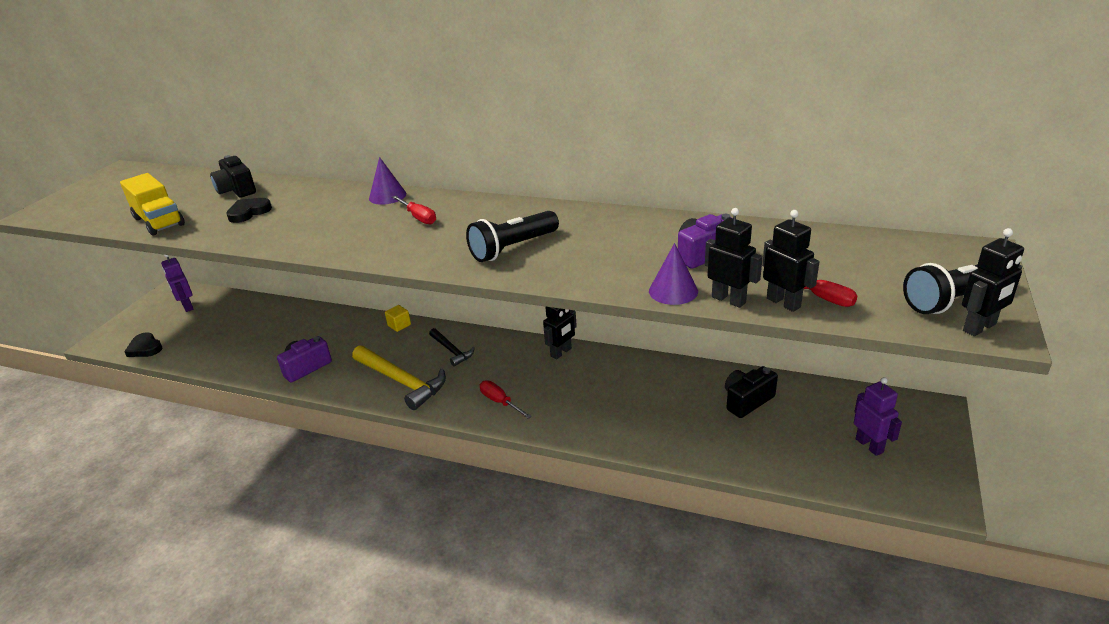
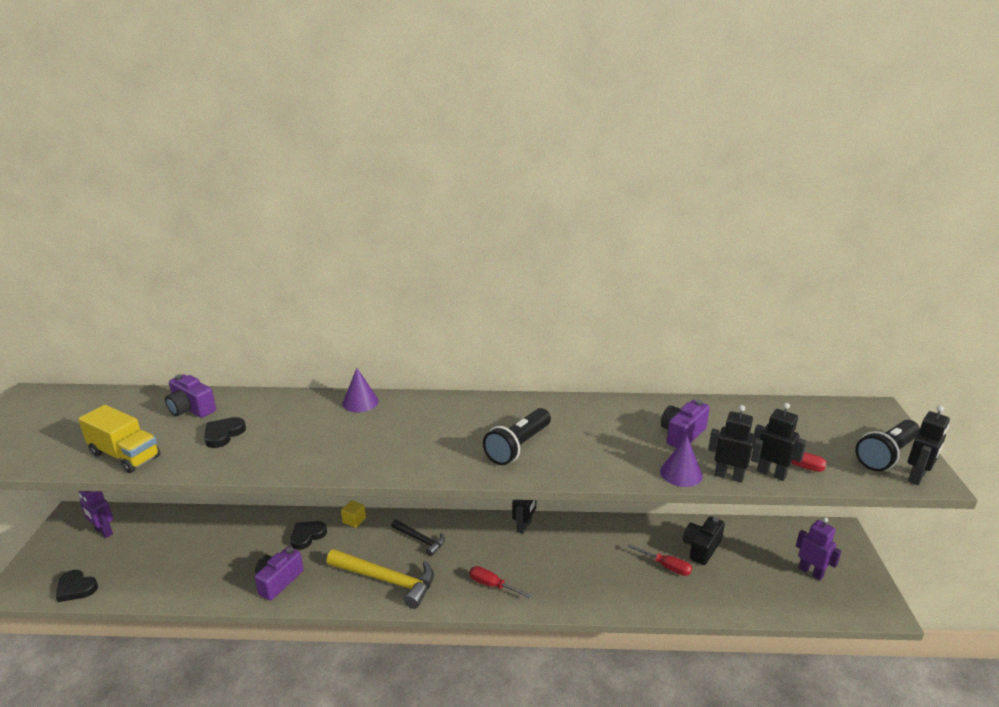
camera: 20 degrees left, 5 degrees down
black camera [210,155,256,197] -> purple camera [165,374,216,418]
red screwdriver [392,196,436,225] -> red screwdriver moved to [627,544,692,576]
none -> black heart [290,521,327,550]

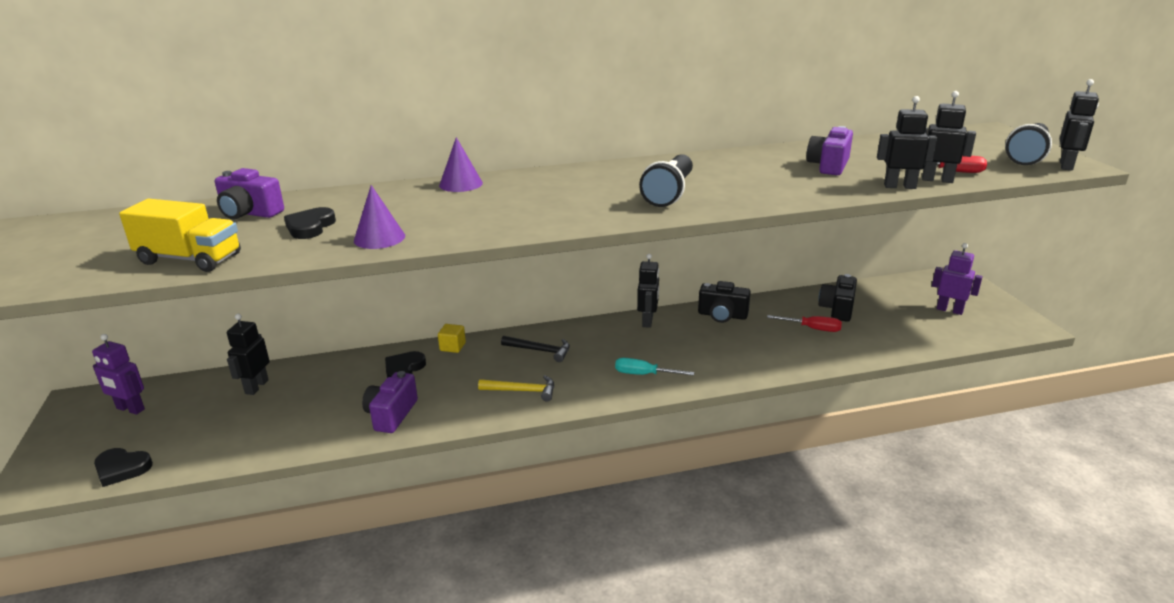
camera: 15 degrees left, 0 degrees up
yellow hammer [327,549,434,609] -> yellow hammer [478,375,554,402], size x0.57
red screwdriver [469,566,532,599] -> turquoise screwdriver [615,358,694,376]
purple cone [660,436,702,487] -> purple cone moved to [354,185,405,249]
none -> black robot [227,314,270,395]
none -> black camera [698,281,751,323]

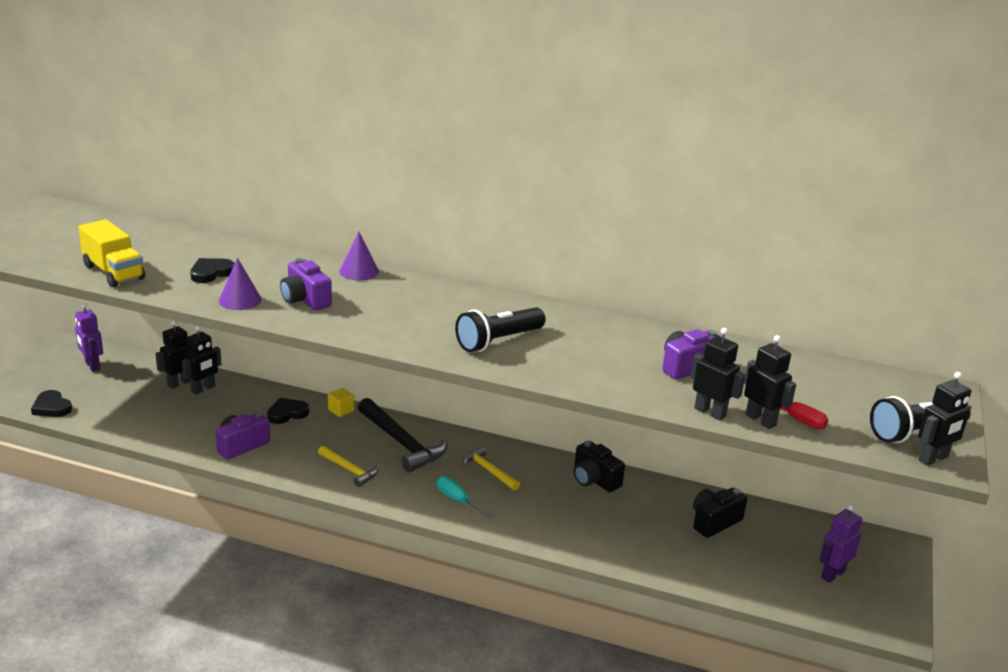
camera: 30 degrees right, 0 degrees up
purple camera [215,168,284,219] -> purple camera moved to [280,258,332,310]
black hammer [501,336,570,362] -> black hammer [358,398,447,473], size x1.76
black robot [637,254,659,328] -> black robot moved to [182,326,222,395]
red screwdriver [767,315,842,332] -> none
purple robot [932,243,983,315] -> purple robot turned 105 degrees counterclockwise [820,504,862,583]
none -> yellow hammer [462,446,520,490]

